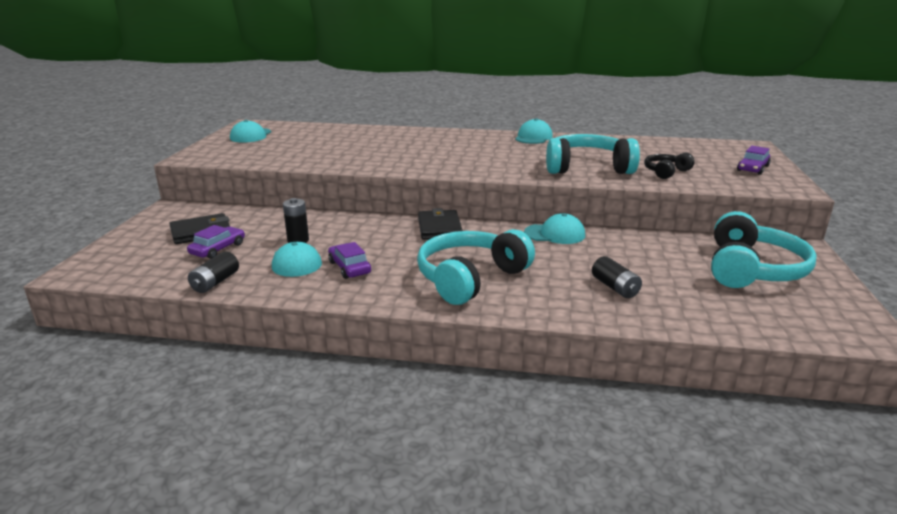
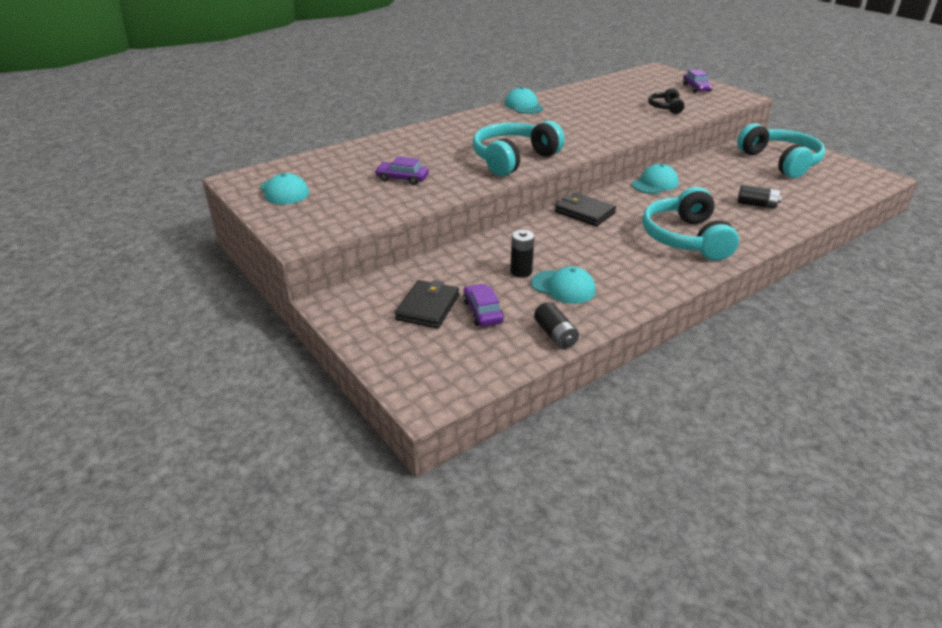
camera: 45 degrees left, 10 degrees up
purple car [328,242,371,279] -> purple car moved to [375,156,429,185]
turquoise headphones [546,134,640,174] -> turquoise headphones moved to [472,121,565,176]

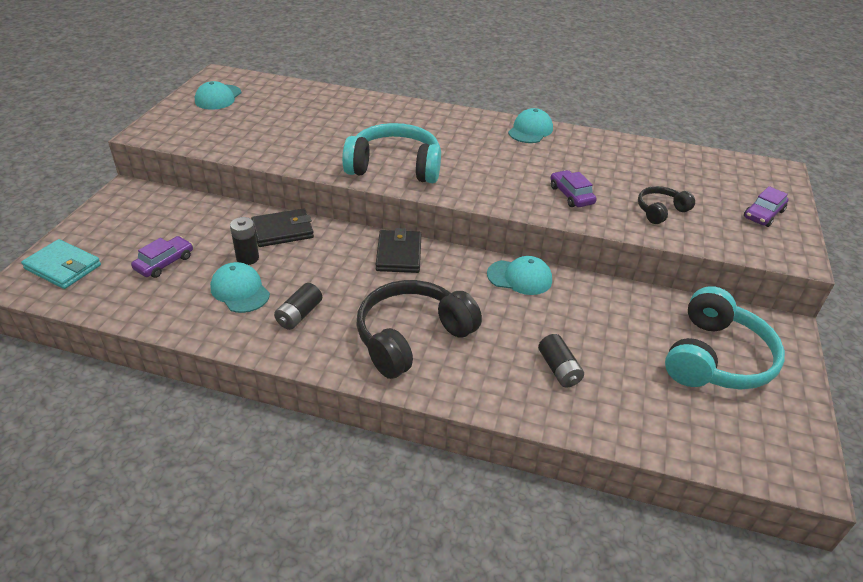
camera: 50 degrees right, 5 degrees up
purple car [375,156,429,185] -> purple car moved to [550,170,597,207]
black wallet [395,280,459,329] -> black wallet moved to [251,209,314,247]
turquoise cap [531,266,595,304] -> turquoise cap turned 150 degrees clockwise [210,262,270,313]
black battery [534,302,579,349] -> black battery moved to [274,283,322,330]
turquoise headphones [642,187,739,261] -> black headphones [357,280,482,379]
none -> turquoise wallet [21,239,101,289]

